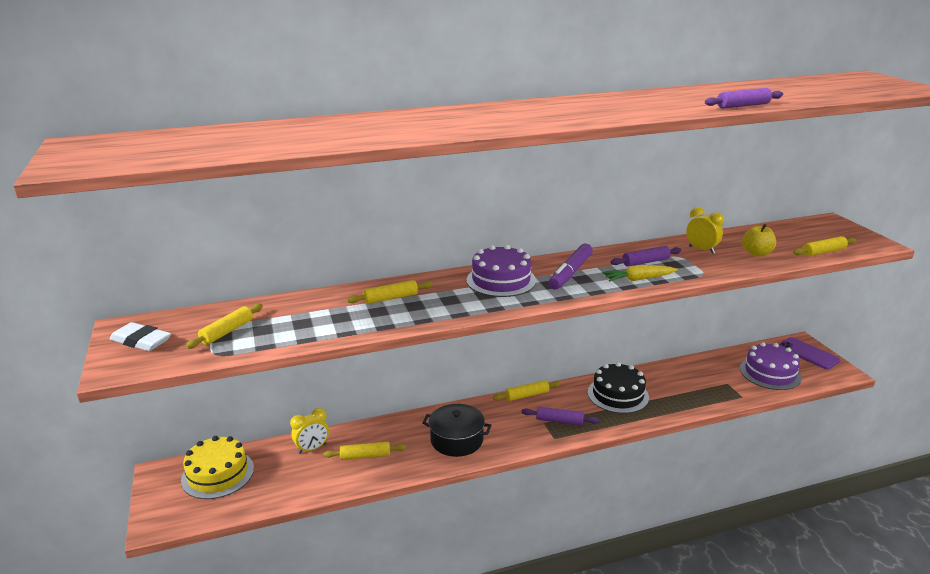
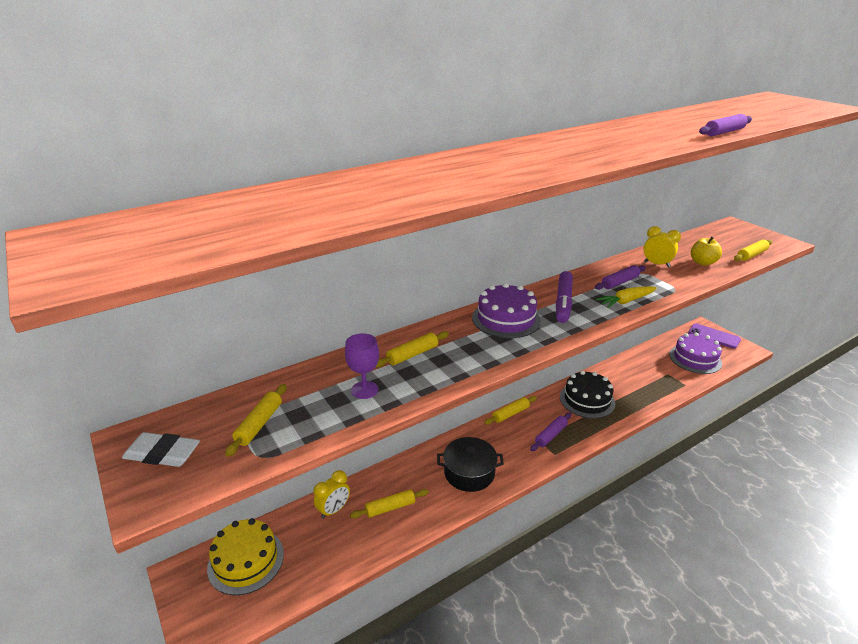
camera: 15 degrees left, 5 degrees up
purple rolling pin [522,407,599,425] -> purple rolling pin turned 45 degrees counterclockwise [530,413,571,451]
none -> purple goblet [345,333,379,399]

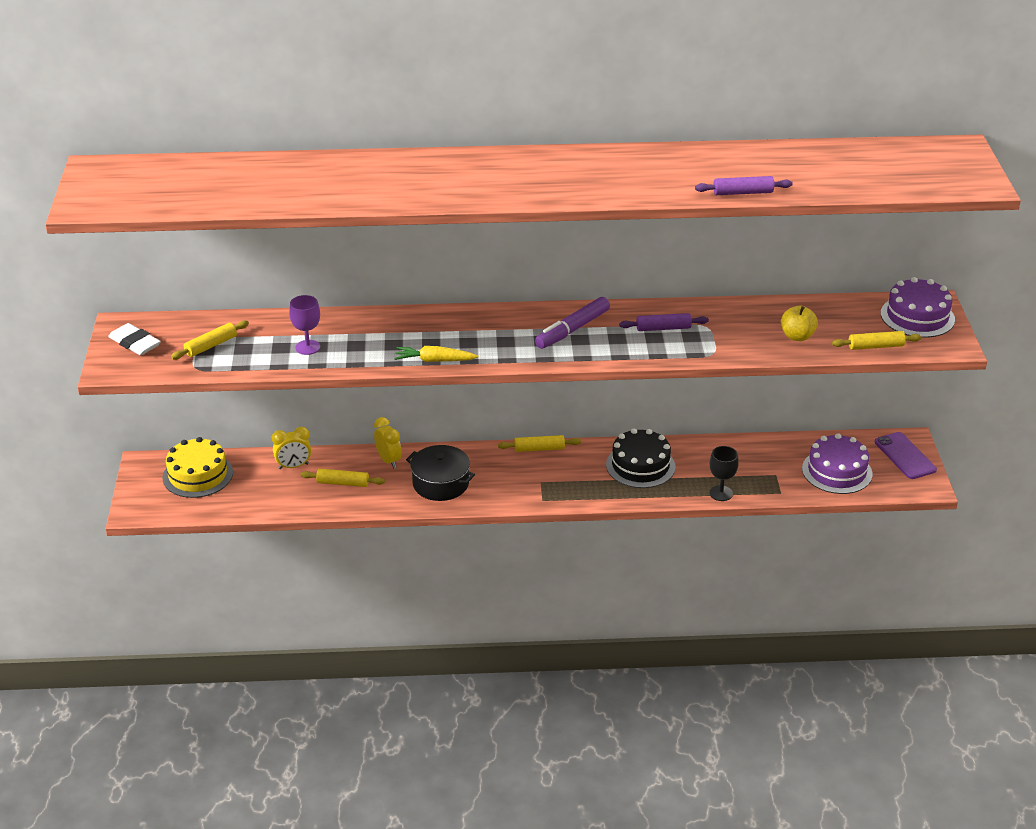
camera: 30 degrees right, 5 degrees up
yellow rolling pin [376,331,449,367] -> none
purple cake [472,283,541,338] -> purple cake moved to [881,277,955,338]
purple rolling pin [530,413,571,451] -> none
yellow carrot [596,286,657,308] -> yellow carrot moved to [394,346,478,362]
yellow clock [643,226,681,267] -> yellow clock moved to [374,417,402,469]
none -> black goblet [709,446,739,501]

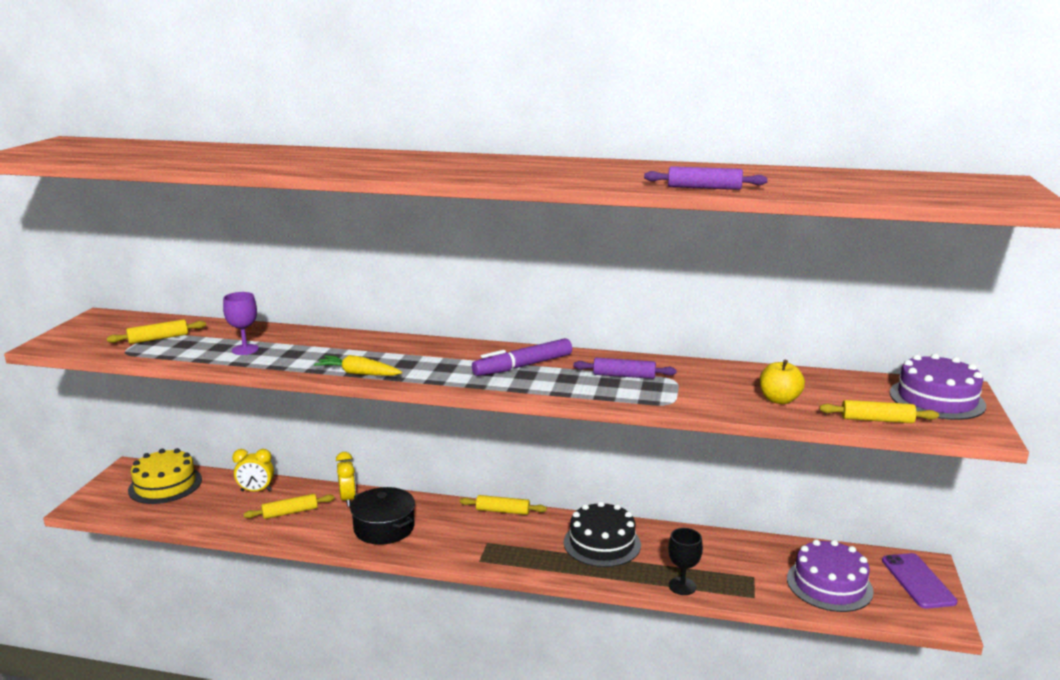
camera: 15 degrees right, 15 degrees down
white eraser [108,323,161,355] -> none
yellow rolling pin [301,469,385,487] -> yellow rolling pin turned 45 degrees counterclockwise [243,494,334,519]

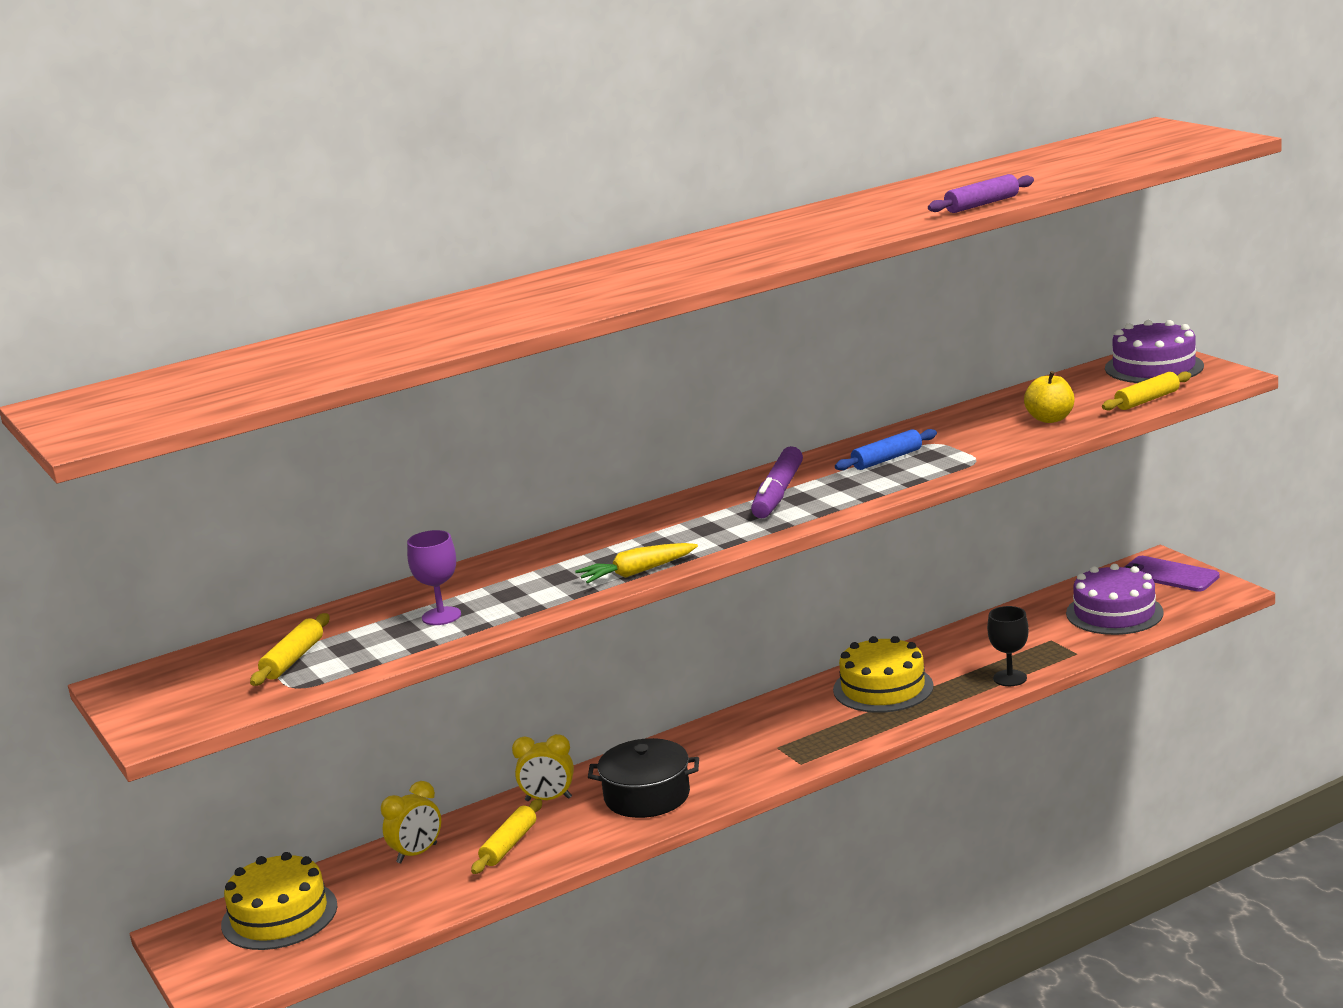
camera: 40 degrees left, 0 degrees up
yellow clock [336,452,356,507] -> yellow clock turned 150 degrees clockwise [512,734,574,801]
yellow rolling pin [459,495,547,515] -> none
black cake [564,501,641,567] -> yellow cake [833,636,934,713]
purple rolling pin [573,358,677,379] -> blue rolling pin [835,429,937,471]

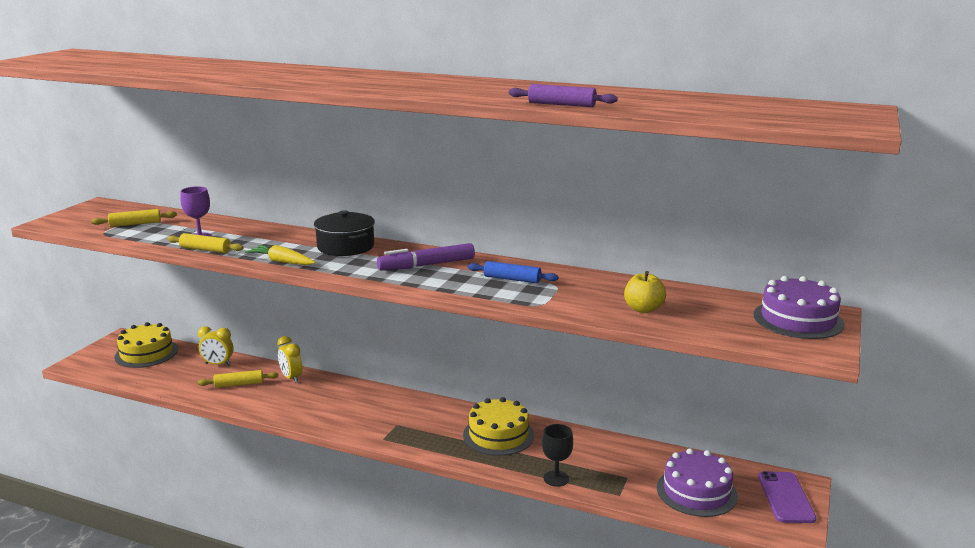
camera: 50 degrees right, 0 degrees up
black pot [588,738,699,818] -> black pot moved to [314,210,375,256]
yellow rolling pin [1102,372,1191,410] -> yellow rolling pin moved to [167,233,243,253]

